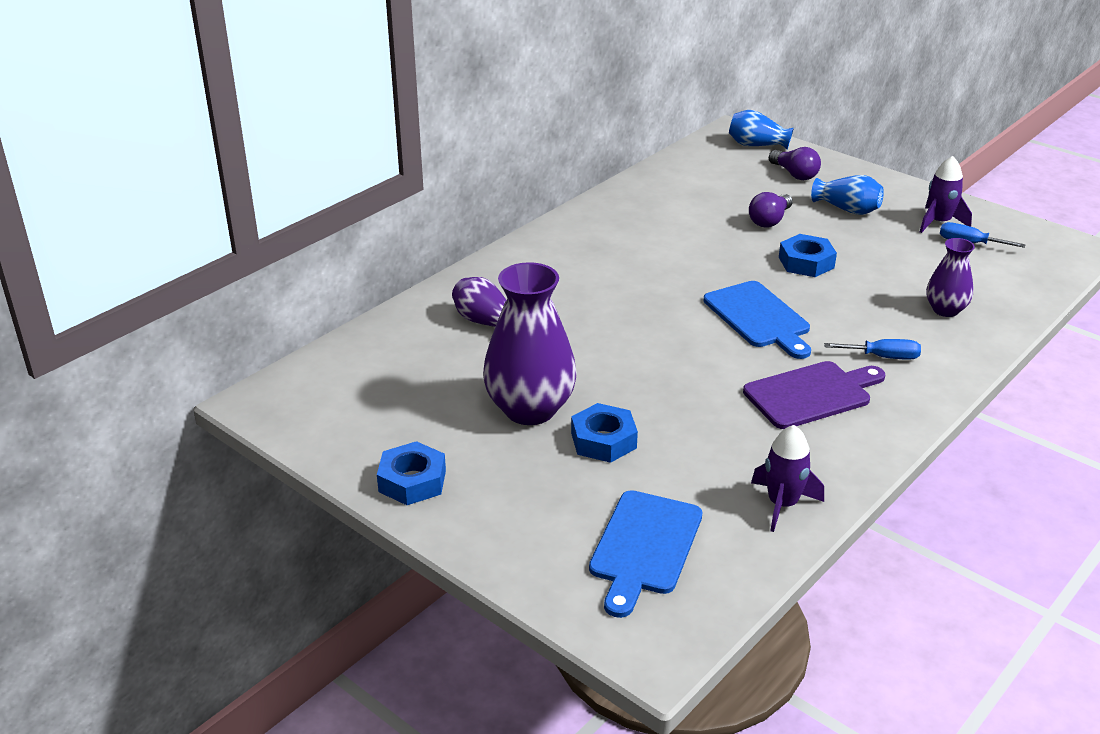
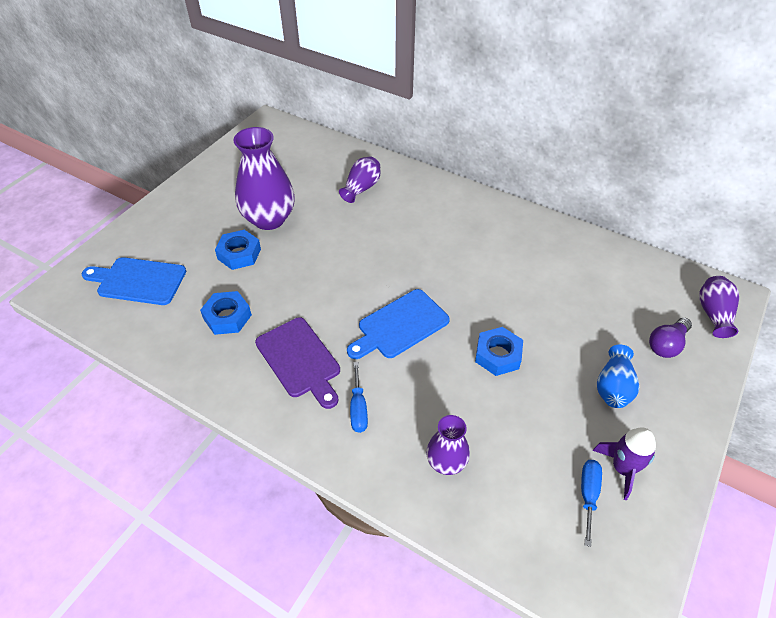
camera: 80 degrees right, 15 degrees up
blue nut [377,441,446,505] -> blue nut moved to [200,291,252,335]
blue vase [729,110,794,149] -> purple vase [699,276,739,338]
purple light bulb [749,192,793,228] -> none
purple rocket [751,425,824,532] -> none

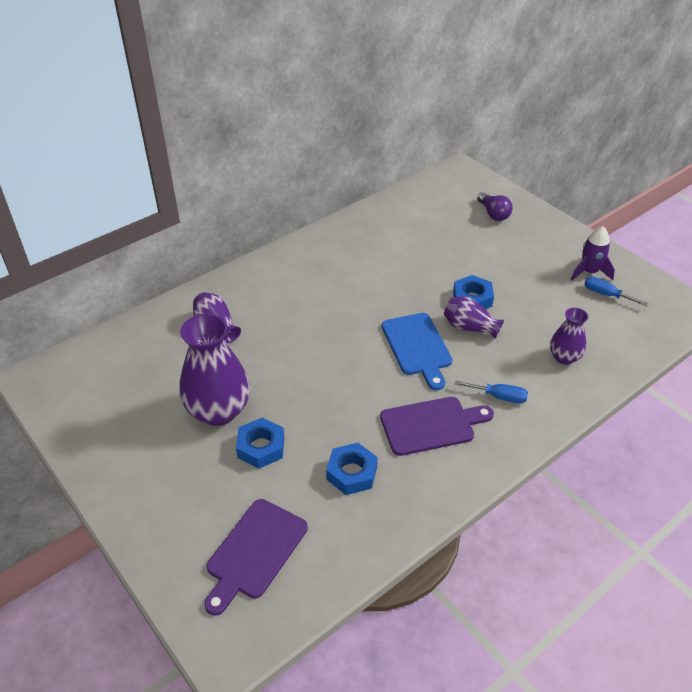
camera: 70 degrees left, 5 degrees down
blue cutting board [82,257,186,305] -> purple cutting board [204,499,308,616]
blue vase [597,345,639,408] -> none
purple vase [699,276,739,338] -> purple vase moved to [444,296,504,339]

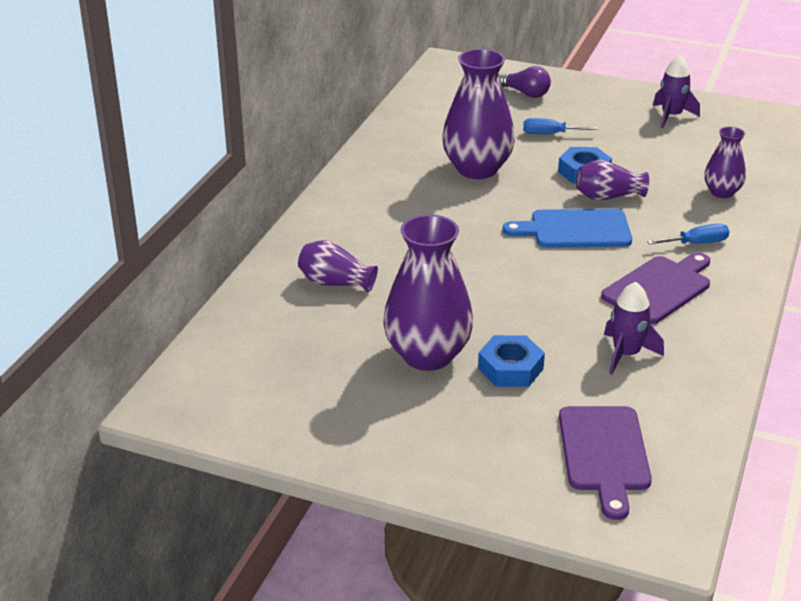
camera: 30 degrees left, 10 degrees down
blue nut [326,443,378,495] -> purple rocket [604,282,664,374]
blue cutting board [382,313,452,390] -> blue cutting board turned 135 degrees clockwise [502,209,632,248]
blue screwdriver [584,277,648,306] -> blue screwdriver moved to [523,118,598,134]
none -> purple vase [442,49,515,179]

